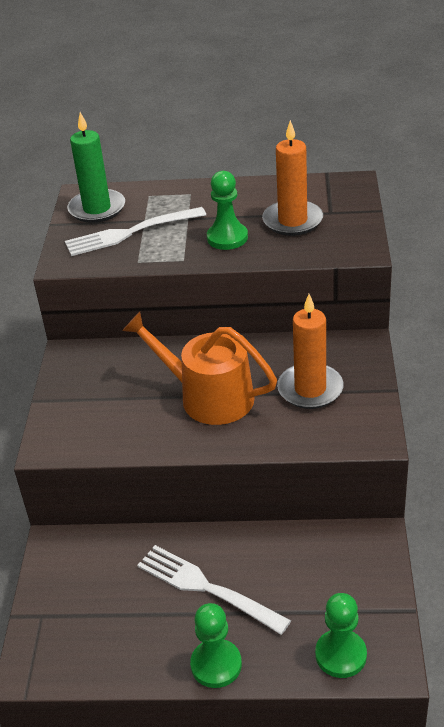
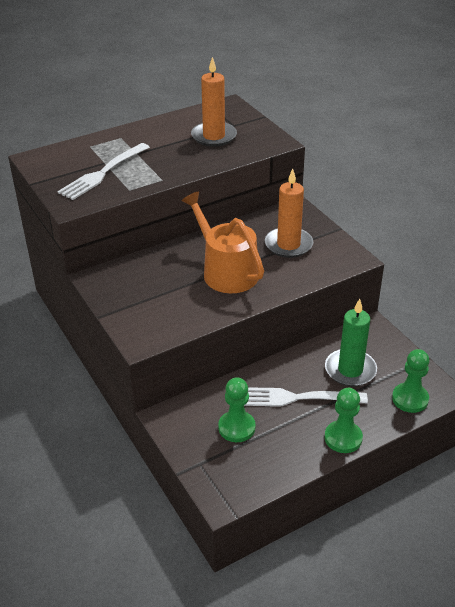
camera: 35 degrees left, 0 degrees up
green candle [67,112,125,223] -> green candle moved to [325,299,377,386]
orange watering can [122,312,277,425] -> orange watering can turned 60 degrees clockwise [181,192,264,293]
green pawn [207,171,248,250] -> green pawn moved to [218,377,256,442]

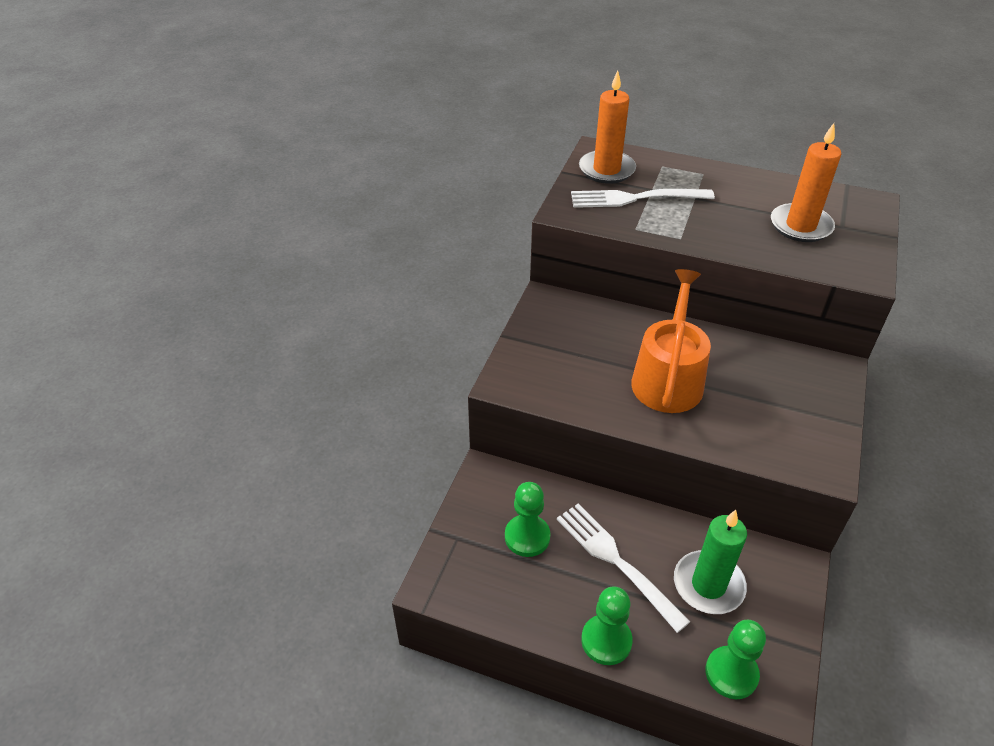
camera: 50 degrees right, 5 degrees up
orange candle [265,169,313,258] -> orange candle moved to [579,71,636,184]

